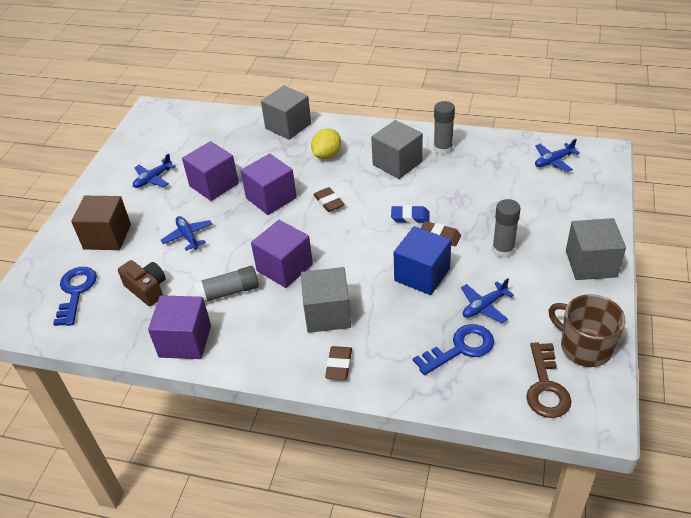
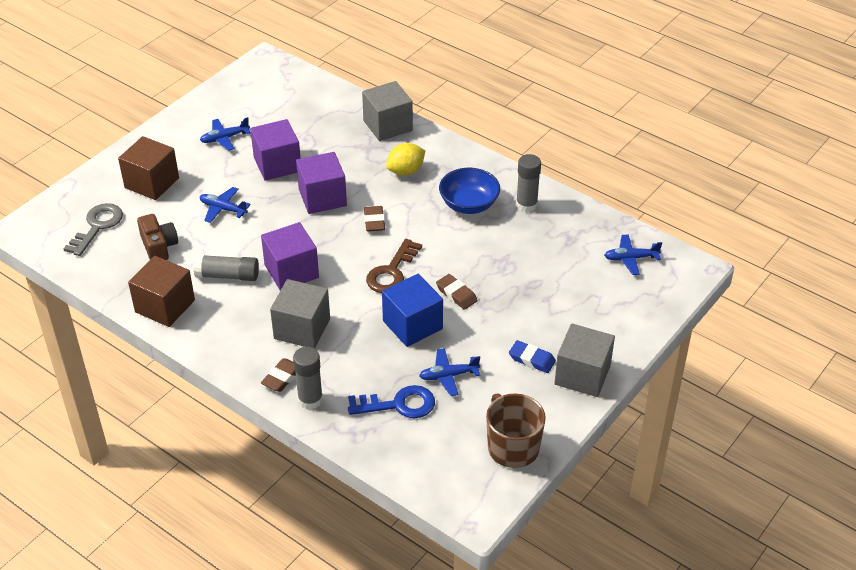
camera: 20 degrees right, 0 degrees up
blue key [53,267,97,326] -> grey key [63,203,123,256]
purple cube [148,295,211,359] -> brown cube [128,256,195,327]
blue plane [161,216,212,251] -> blue plane turned 60 degrees counterclockwise [200,187,251,223]
grey cube [371,120,423,179] -> blue bowl [439,168,500,214]
blue eraser [391,205,429,223] -> blue eraser moved to [509,340,556,373]
grey glue stick [492,199,521,258] -> grey glue stick moved to [293,347,323,410]
brown key [526,342,571,418] -> brown key moved to [366,239,422,293]

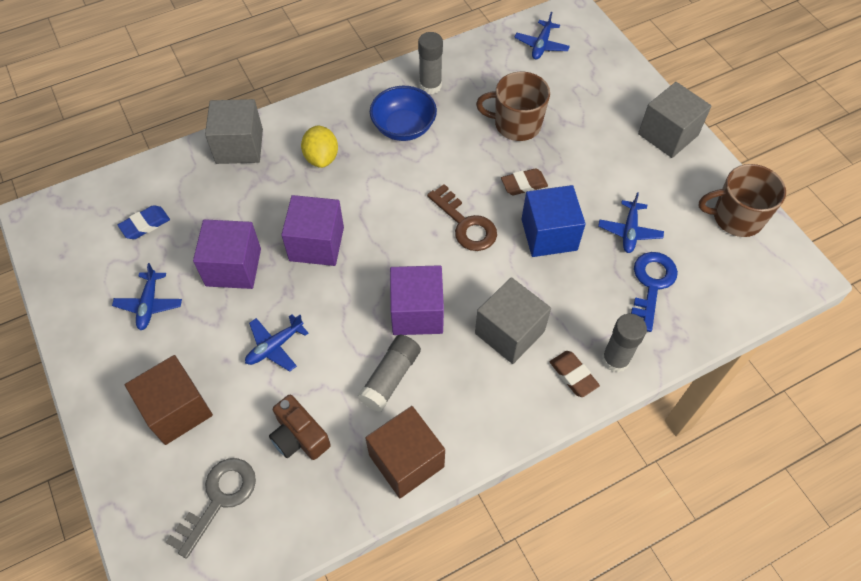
camera: 65 degrees left, 15 degrees up
grey key [63,203,123,256] -> grey key turned 75 degrees clockwise [166,458,256,559]
brown camera [137,214,178,260] -> brown camera turned 135 degrees counterclockwise [269,395,331,460]
brown eraser [364,206,385,232] -> none
blue eraser [509,340,556,373] -> blue eraser moved to [118,205,170,239]
none -> brown mug [476,72,550,141]

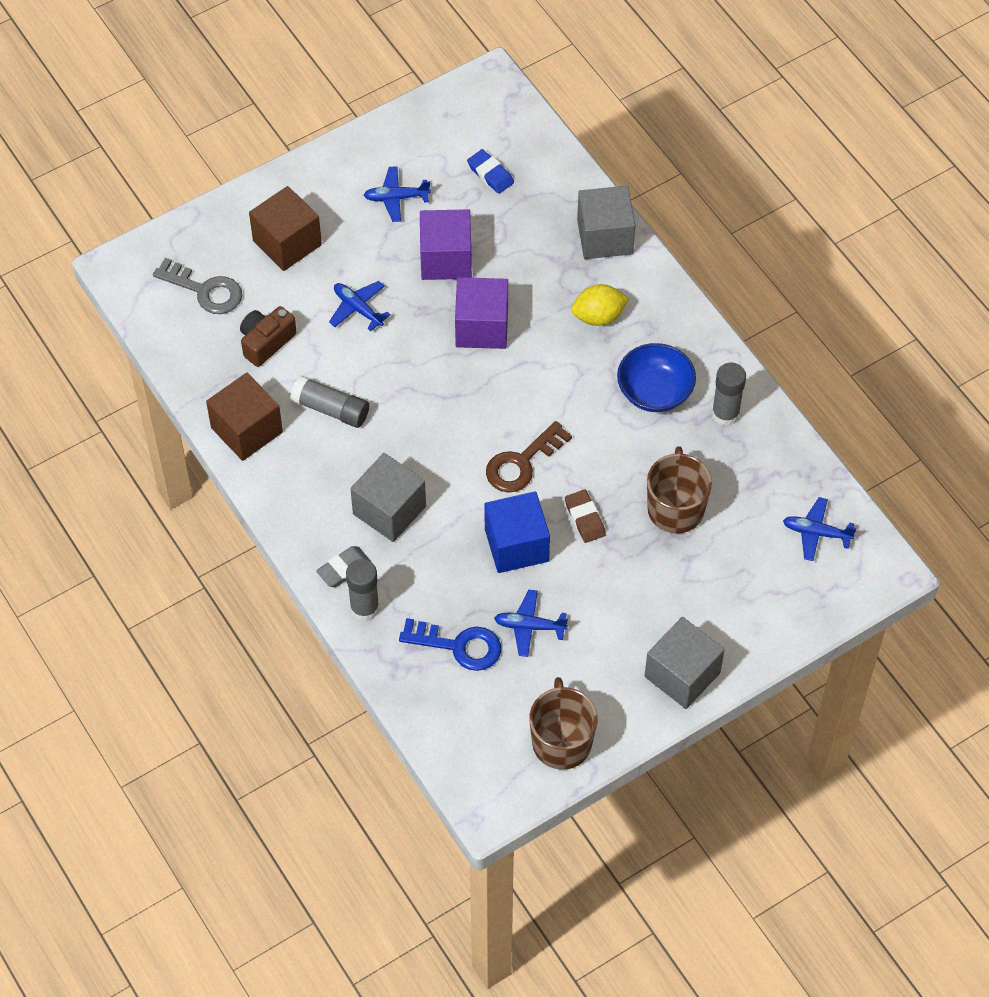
camera: 85 degrees right, 0 degrees up
purple cube [390,265,444,335] -> none
brown eraser [550,351,600,397] -> grey eraser [316,546,371,587]

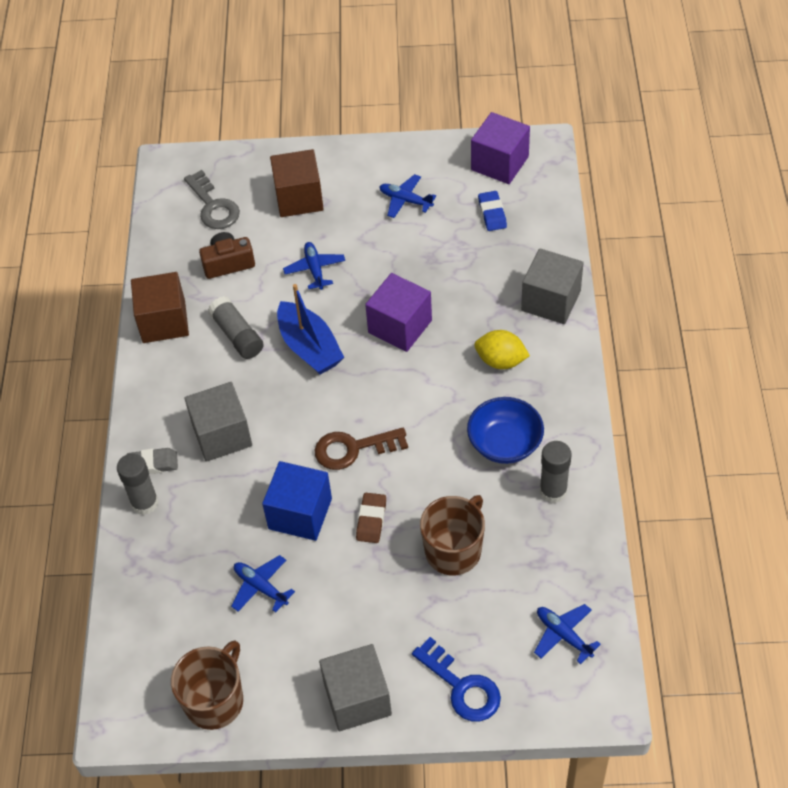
camera: 35 degrees right, 5 degrees down
blue key [399,618,501,671] -> blue key moved to [412,637,501,721]
purple cube [420,209,472,280] -> purple cube moved to [471,112,530,184]
none -> blue boat [277,284,344,375]

